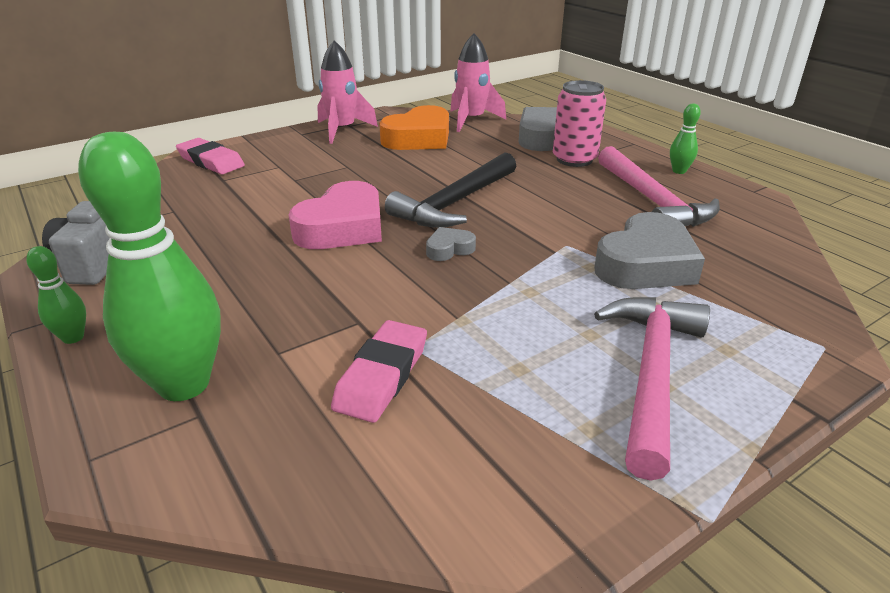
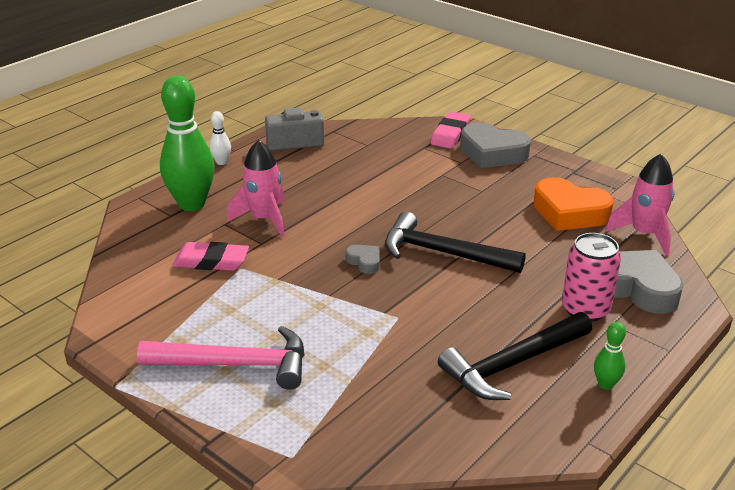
camera: 75 degrees right, 0 degrees up
green bowling pin [26,246,86,344] -> white bowling pin [209,111,231,165]
pink heart [288,181,382,249] -> none
pink rocket [317,40,378,144] -> pink rocket moved to [227,140,285,237]
grey heart [594,212,705,289] -> grey heart moved to [460,122,531,168]
pink hammer [598,146,720,227] -> black hammer [438,312,592,400]

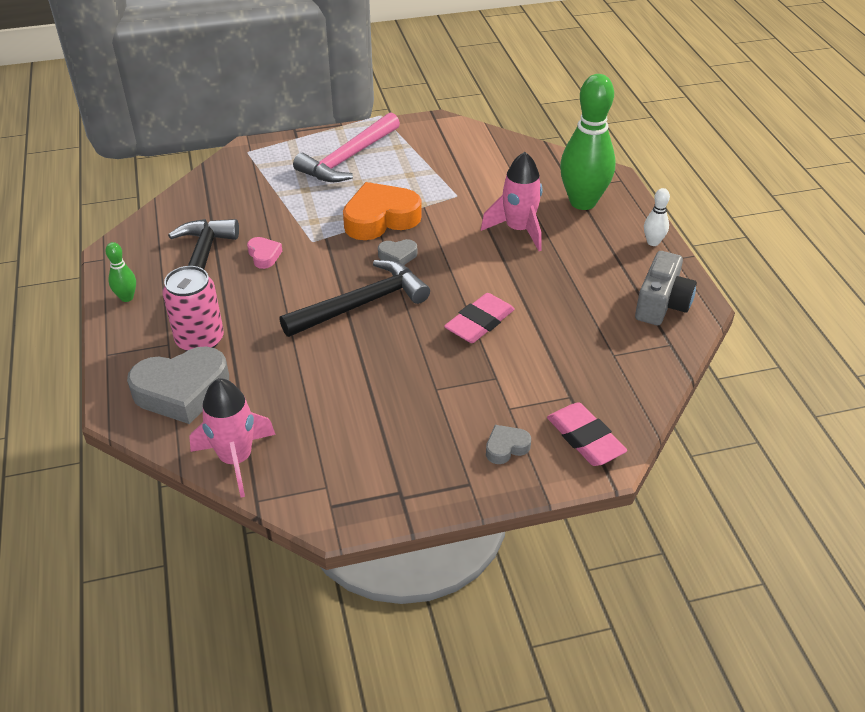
camera: 125 degrees right, 10 degrees up
pink eraser [172,242,249,271] -> pink eraser moved to [444,293,515,343]
grey heart [460,122,531,168] -> grey heart [486,425,531,464], size x0.47
orange heart [533,177,614,231] -> orange heart moved to [343,182,422,240]
none -> pink heart [247,237,282,269]

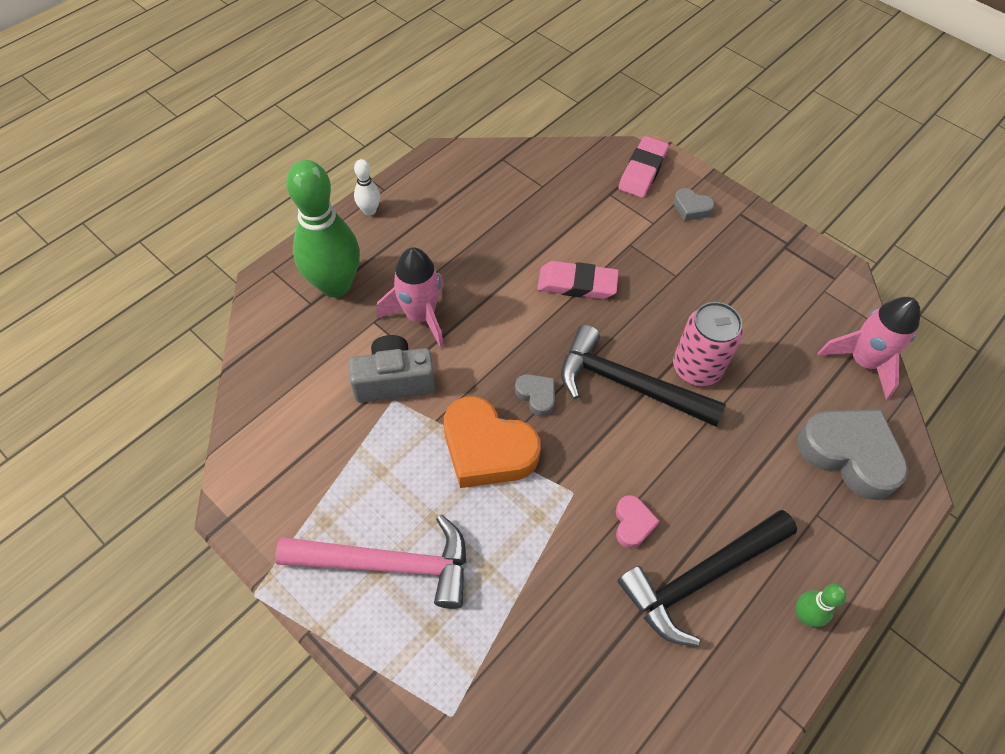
camera: 125 degrees left, 15 degrees up
pink can [162,266,224,351] -> pink can moved to [673,302,743,386]
pink heart [247,237,282,269] -> pink heart turned 150 degrees clockwise [616,495,660,549]
grey camera [635,251,697,325] -> grey camera moved to [348,335,435,403]

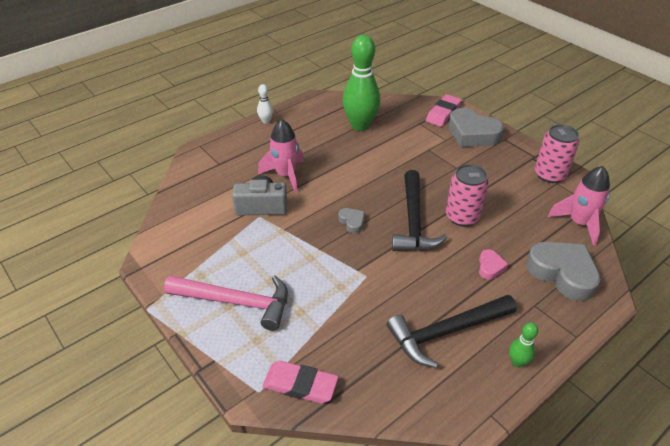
camera: 10 degrees right, 15 degrees down
green bowling pin [286,160,360,297] -> green bowling pin moved to [342,35,380,131]
orange heart [444,396,541,488] -> none
pink eraser [537,261,619,299] -> pink eraser moved to [262,361,338,403]
black hammer [561,325,726,427] -> black hammer turned 120 degrees counterclockwise [392,170,447,251]
pink heart [616,495,660,549] -> pink heart moved to [479,249,508,280]
grey heart [674,188,714,221] -> grey heart [448,108,504,147], size x2.12
none -> pink can [535,124,579,183]

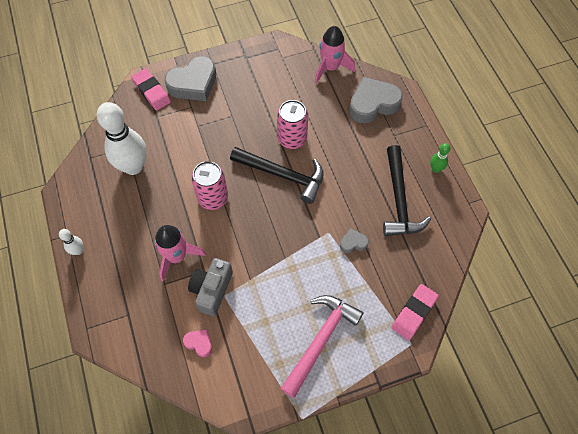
camera: 70 degrees left, 20 degrees up
grey heart [338,208,365,234] -> grey heart moved to [340,228,369,253]
green bowling pin [342,35,380,131] -> white bowling pin [97,102,147,175]
pink heart [479,249,508,280] -> pink heart moved to [183,329,212,357]
pink can [535,124,579,183] -> pink can moved to [191,161,228,210]

